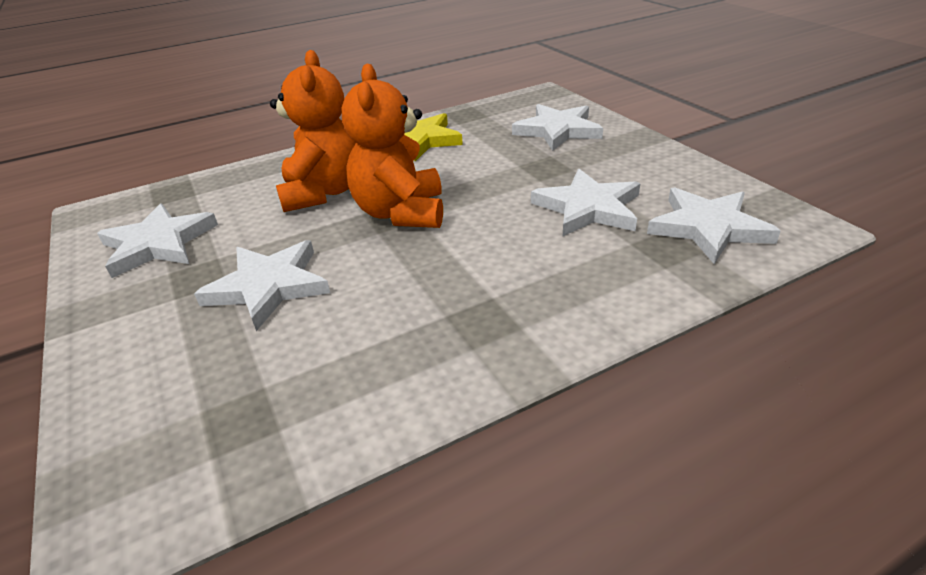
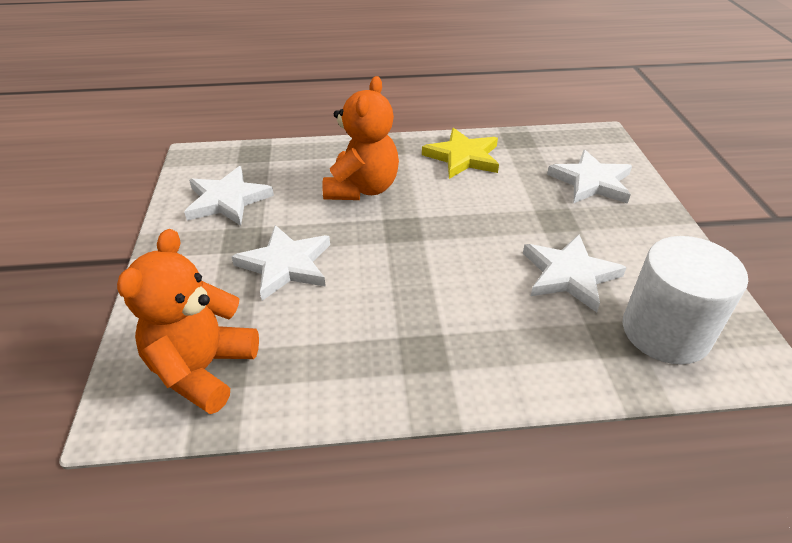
camera: 20 degrees right, 5 degrees up
orange teddy bear [342,64,443,228] -> orange teddy bear moved to [117,229,259,414]
white star [647,187,781,264] -> white cylinder [623,236,748,364]

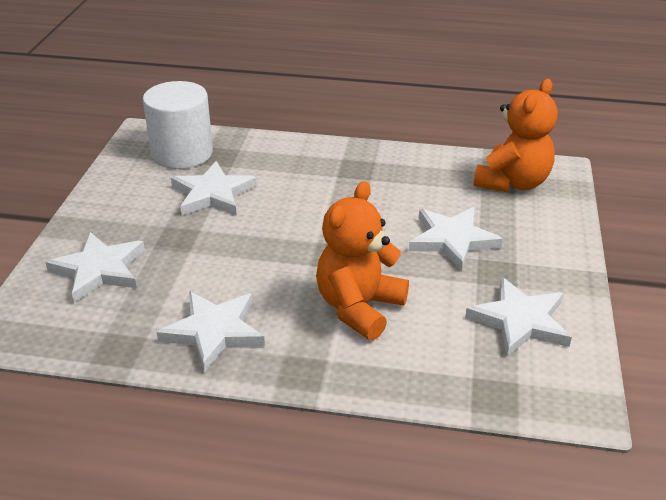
camera: 165 degrees left, 5 degrees down
yellow star [422,128,499,179] -> white star [156,291,265,372]

